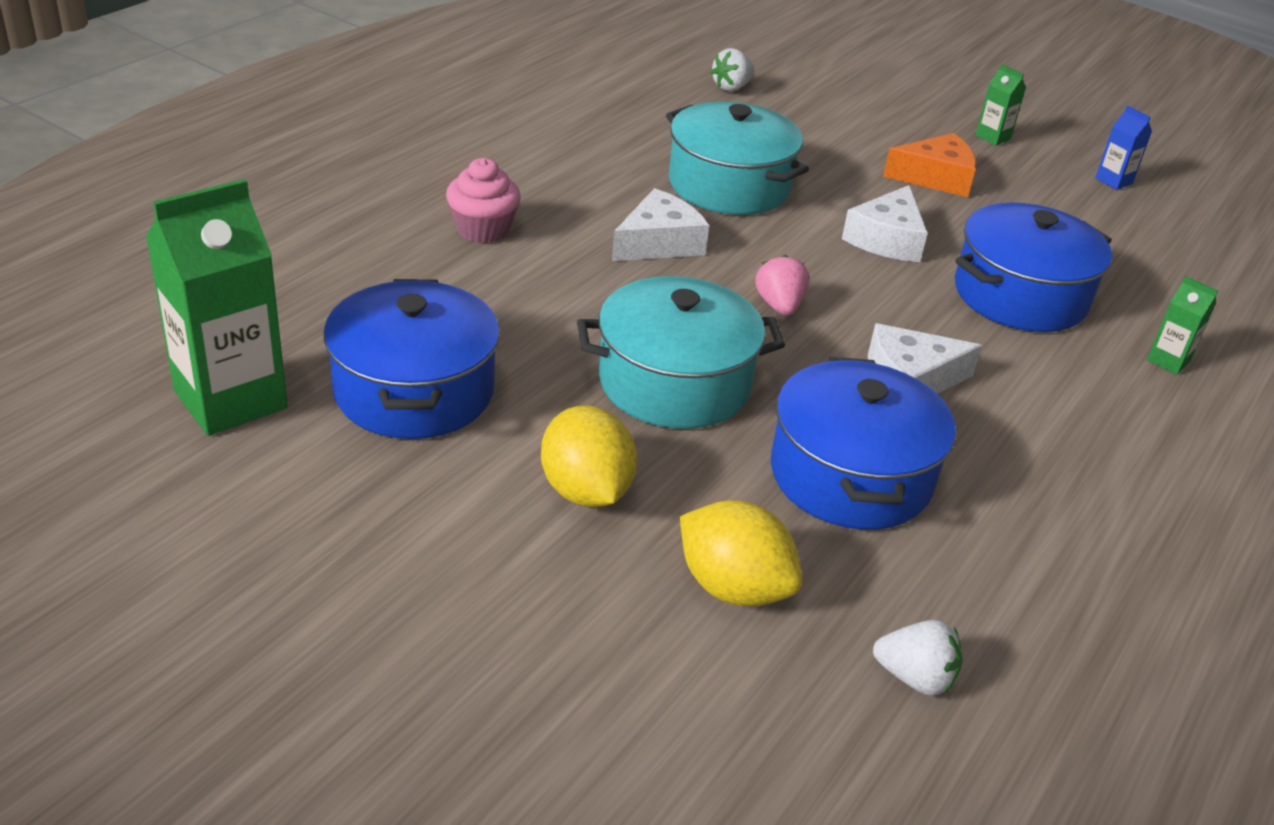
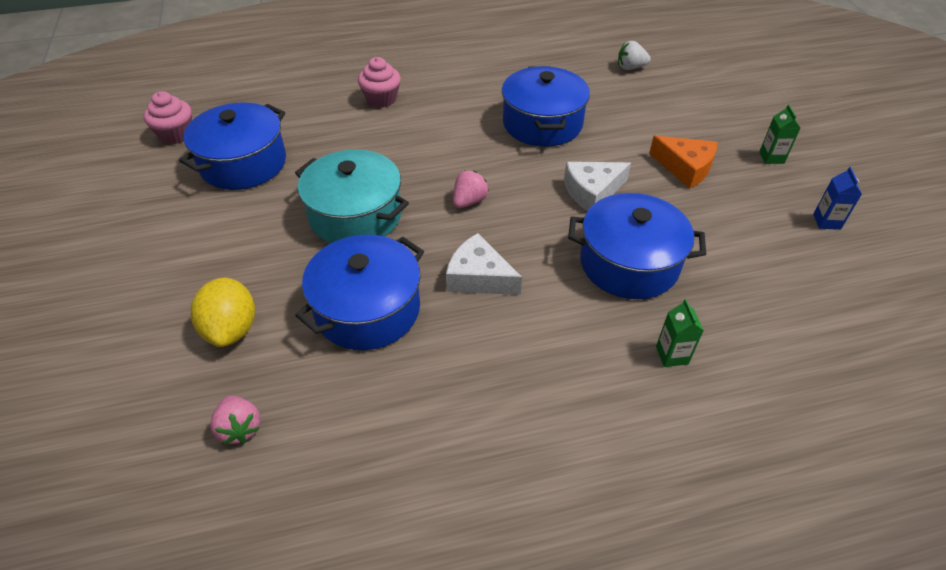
camera: 45 degrees right, 10 degrees up
green carton [146,179,288,436] -> pink cupcake [144,91,192,144]
yellow lemon [541,405,637,507] -> none
white cheese [612,188,709,261] -> none
turquoise pot [666,102,809,215] -> blue pot [502,66,590,147]
white strawberry [873,620,963,696] -> pink strawberry [210,395,261,444]

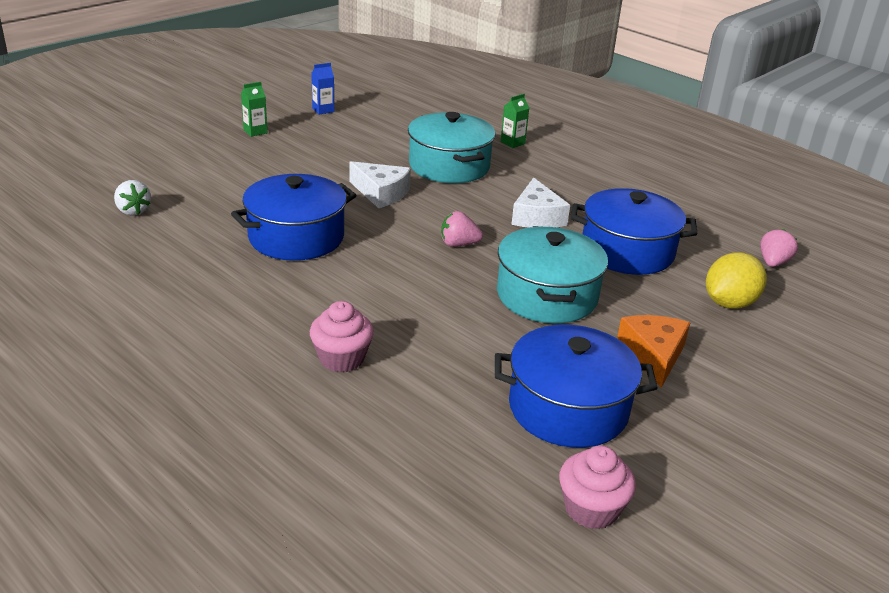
camera: 125 degrees left, 15 degrees down
blue pot [568,193,706,299] -> turquoise pot [408,112,495,183]
orange cheese [649,136,717,188] -> orange cheese moved to [617,315,690,388]

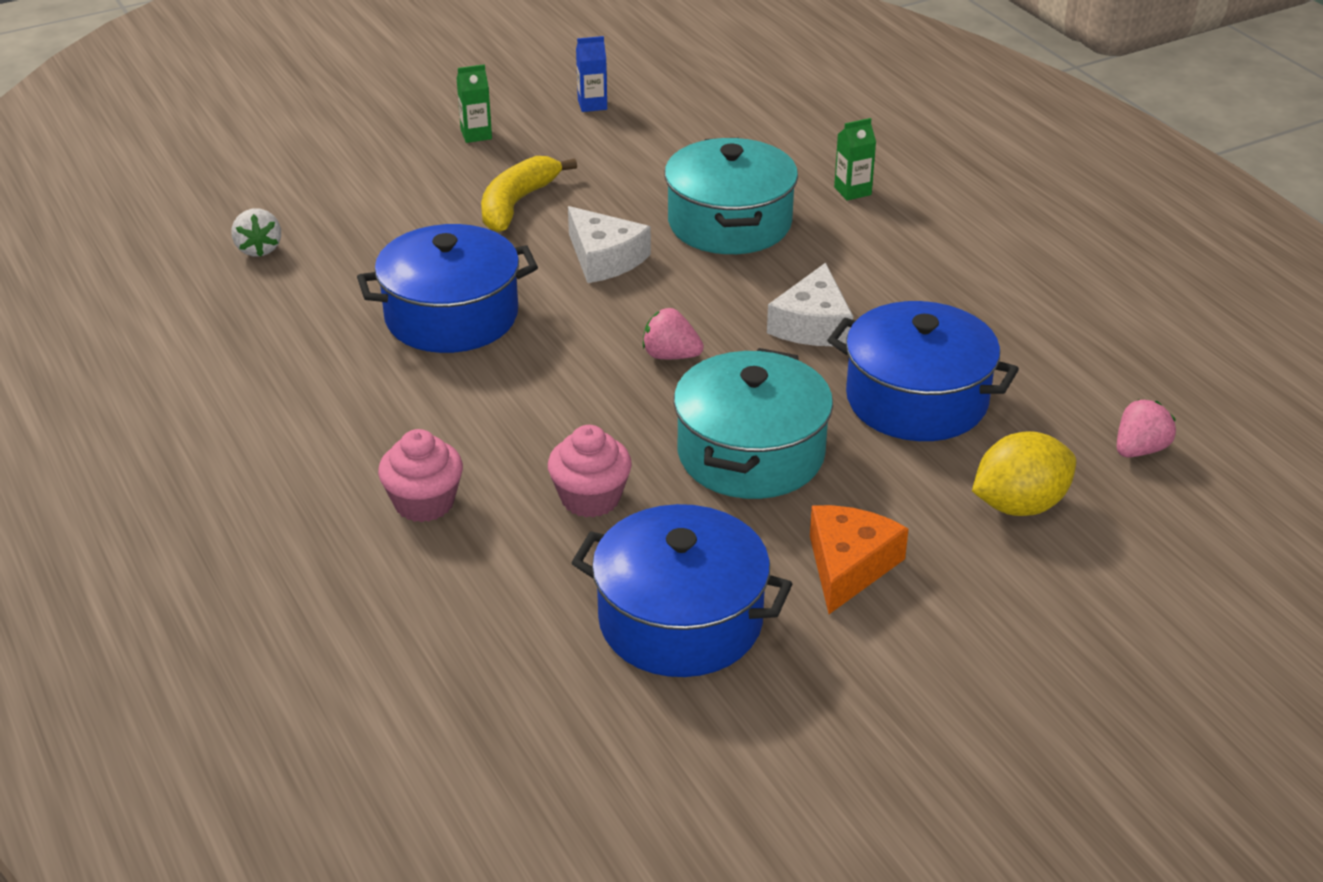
camera: 20 degrees right, 5 degrees up
pink cupcake [559,445,636,529] -> pink cupcake moved to [548,425,632,518]
none -> yellow banana [481,156,577,232]

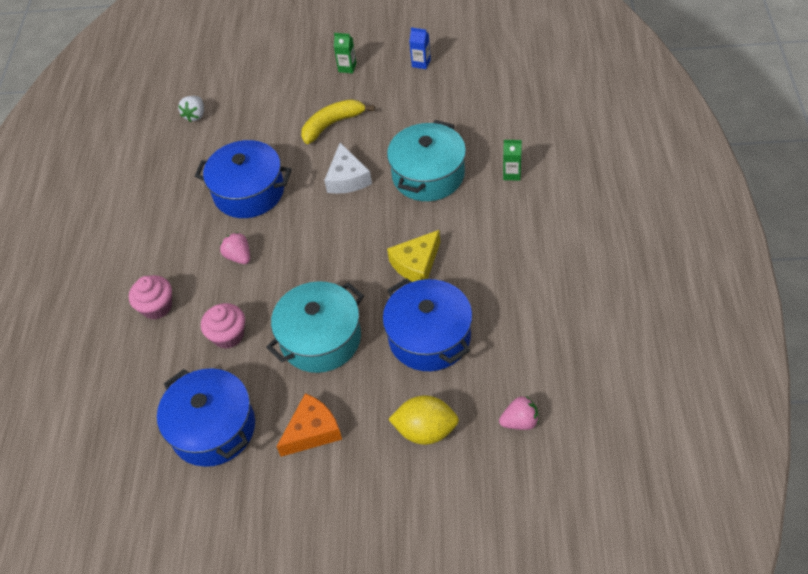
camera: 35 degrees right, 15 degrees up
pink strawberry [643,308,704,359] -> pink strawberry moved to [220,232,250,264]
white cheese [767,263,853,346] -> yellow cheese [387,230,440,282]

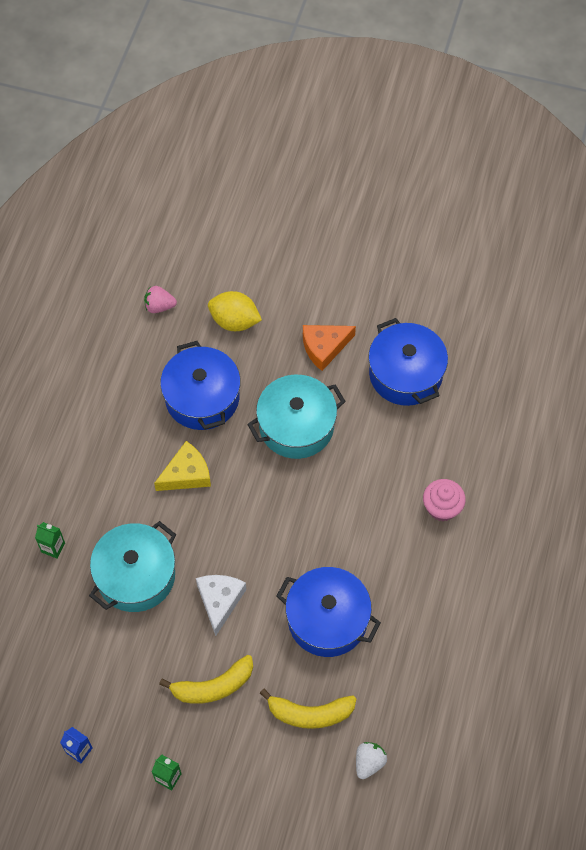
camera: 170 degrees left, 10 degrees up
pink cupcake [201,303,245,349] -> none
pink strawberry [220,232,250,264] -> none
none -> yellow banana [260,688,356,729]

